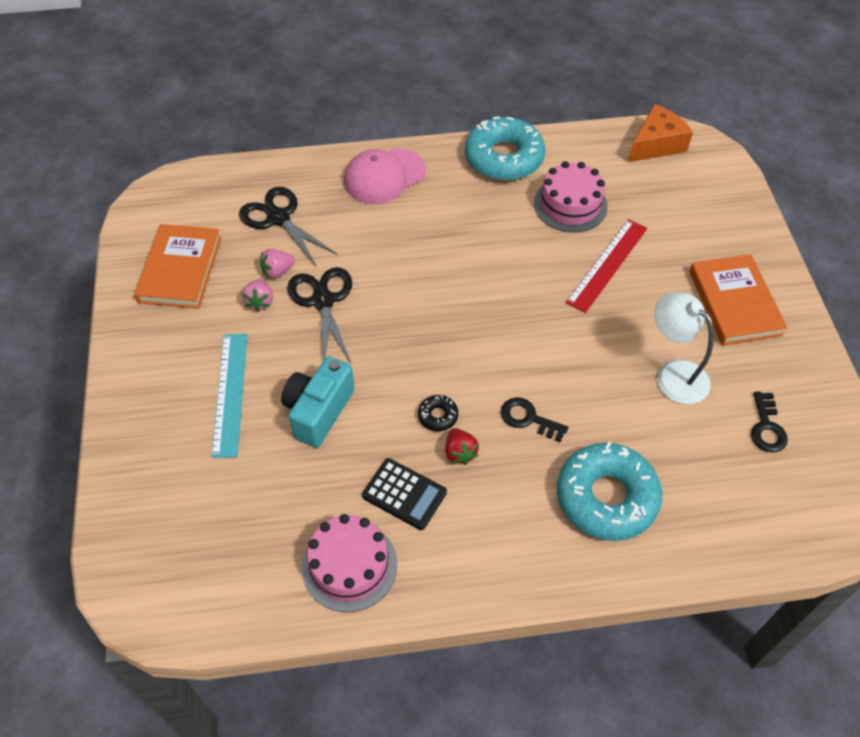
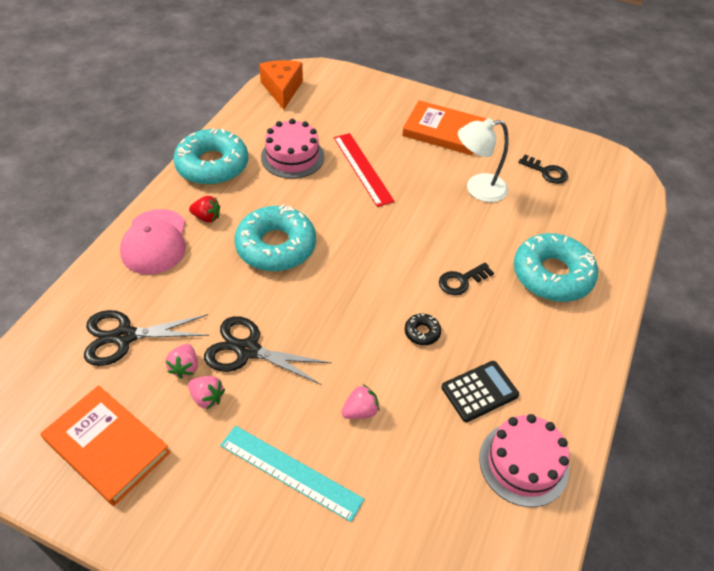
camera: 60 degrees left, 5 degrees down
turquoise camera [281,356,355,448] -> pink strawberry [341,384,380,419]
red strawberry [445,428,479,465] -> red strawberry moved to [189,196,220,222]
none -> turquoise donut [234,204,316,272]

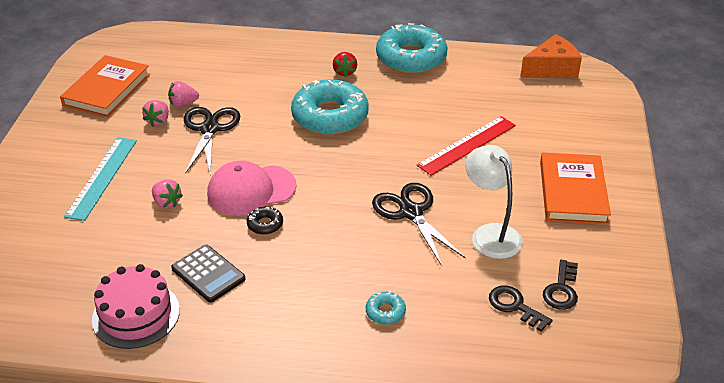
camera: 75 degrees right, 10 degrees down
black scissors [84,310,209,366] -> black scissors moved to [372,183,466,266]
pink cap [120,209,186,275] -> pink cap moved to [207,161,297,215]
pink cake [261,119,324,179] -> none
black key [439,263,494,295] -> black key moved to [489,285,553,332]
turquoise donut [514,233,598,302] -> turquoise donut [366,291,406,325], size x0.41

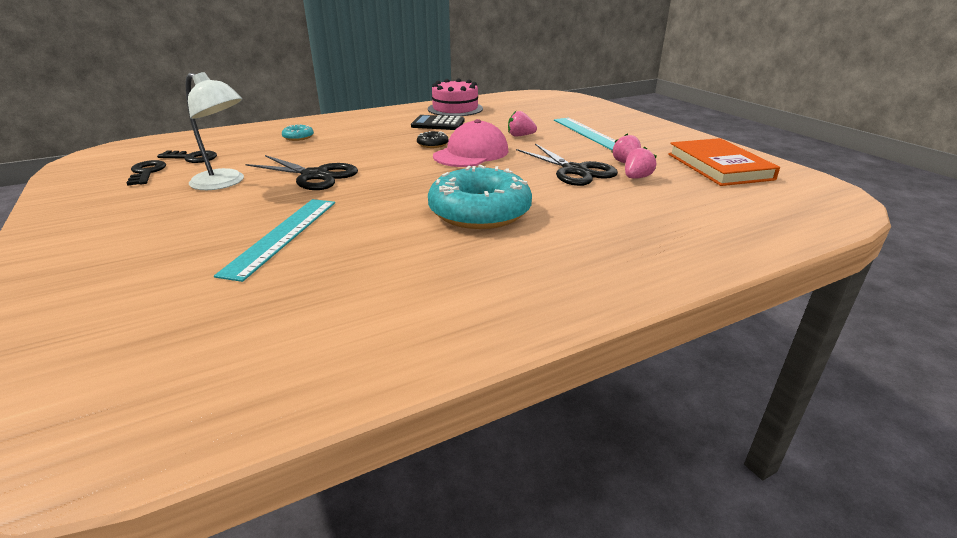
camera: 145 degrees right, 10 degrees down
red strawberry [333,52,357,77] -> none
turquoise donut [376,23,448,74] -> none
red ruler [417,116,516,176] -> turquoise ruler [214,199,335,282]
orange cheese [520,34,582,78] -> none
orange book [540,153,611,224] -> none

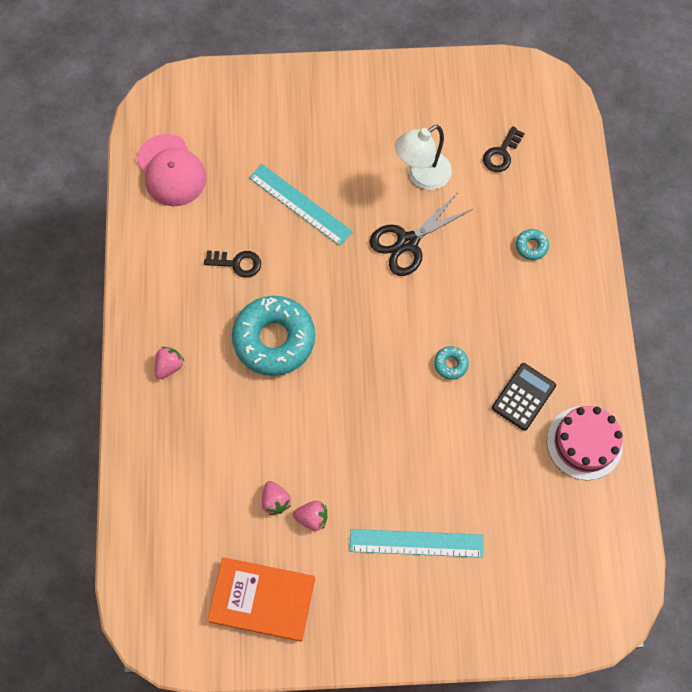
camera: 115 degrees right, 40 degrees up
black key [127,160,166,186] -> black key moved to [204,250,261,278]
black donut [417,131,448,148] -> turquoise donut [434,346,469,380]
pink cap [433,119,508,167] -> pink cap moved to [136,134,206,206]
pink strawberry [508,111,537,137] -> pink strawberry moved to [155,347,184,379]
black scissors [516,144,618,186] -> none

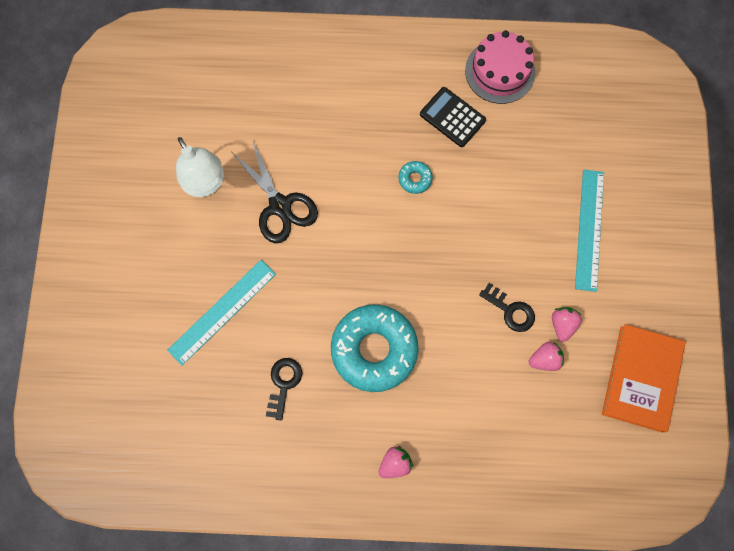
camera: 85 degrees left, 5 degrees up
pink cap [136,134,206,206] -> none
pink strawberry [155,347,184,379] -> pink strawberry turned 105 degrees clockwise [378,446,413,478]
black key [483,126,525,172] -> black key moved to [479,283,535,332]
turquoise donut [516,229,549,260] -> none

